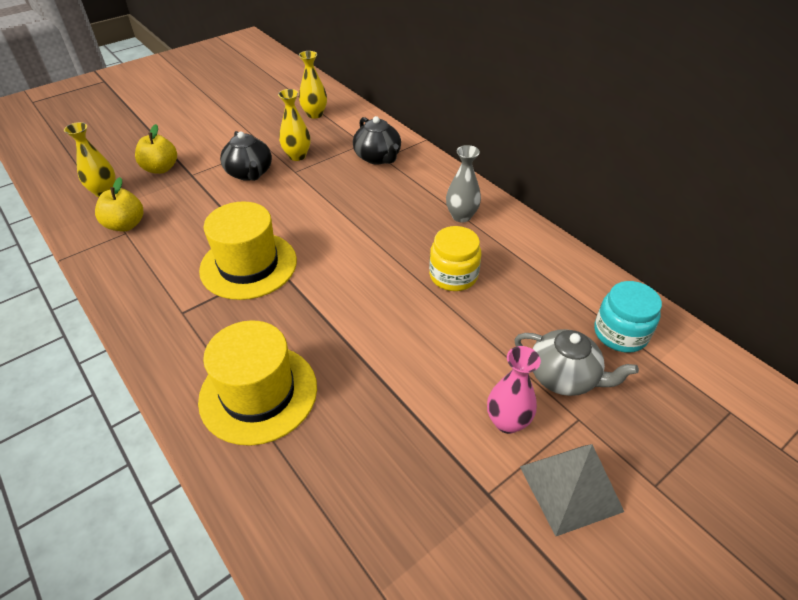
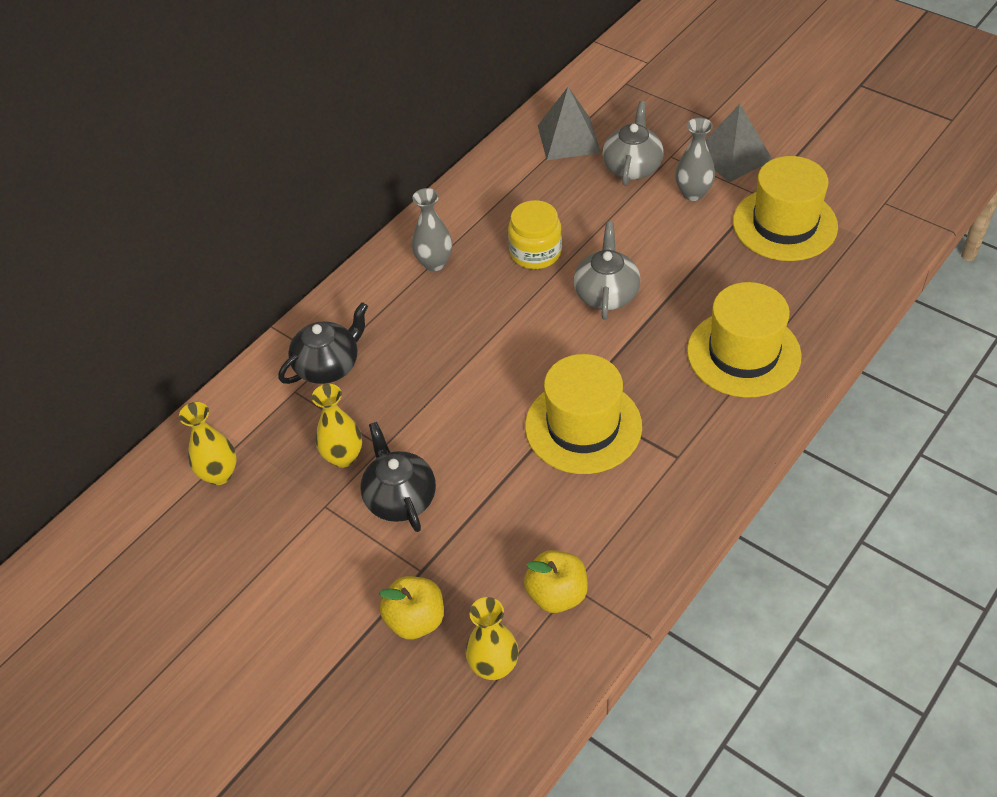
camera: 100 degrees left, 5 degrees up
black teapot [220,131,272,181] -> black teapot turned 75 degrees counterclockwise [361,422,436,532]
pink vase [487,346,541,434] -> grey vase [675,118,715,201]
turquoise jar [594,281,662,353] -> grey pyramid [538,87,601,160]
none -> grey teapot [574,222,641,320]
none -> yellow hat [733,156,838,261]

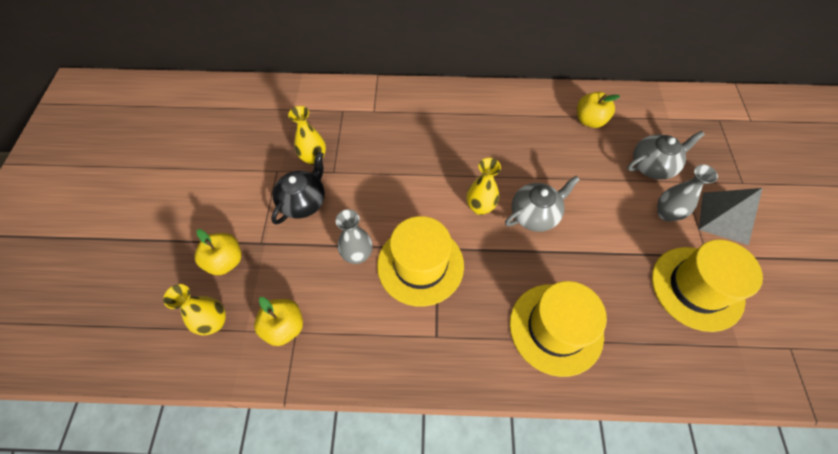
camera: 50 degrees right, 10 degrees up
yellow vase [179,402,237,485] -> yellow vase moved to [466,158,501,215]
black teapot [278,302,368,384] -> none
grey vase [412,188,452,271] -> grey vase moved to [336,210,373,264]
yellow jar [508,200,562,269] -> none
grey pyramid [538,87,601,160] -> none
none -> yellow apple [577,92,620,128]

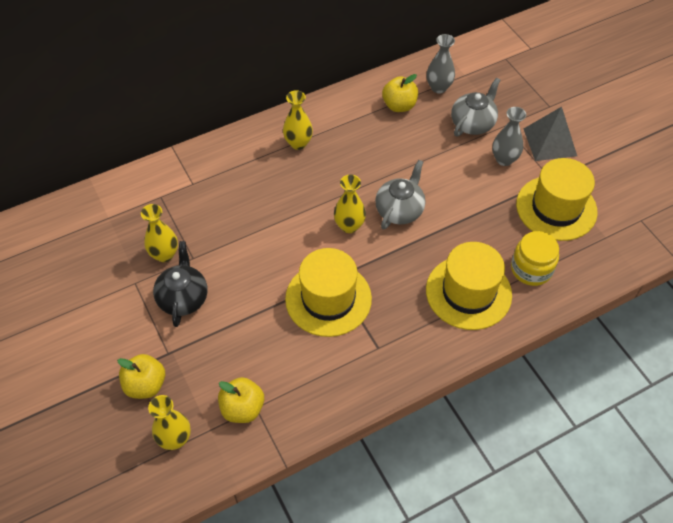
camera: 30 degrees left, 5 degrees down
grey vase [336,210,373,264] -> grey vase moved to [427,34,455,94]
none -> yellow vase [283,90,313,150]
none -> yellow jar [511,231,559,286]

